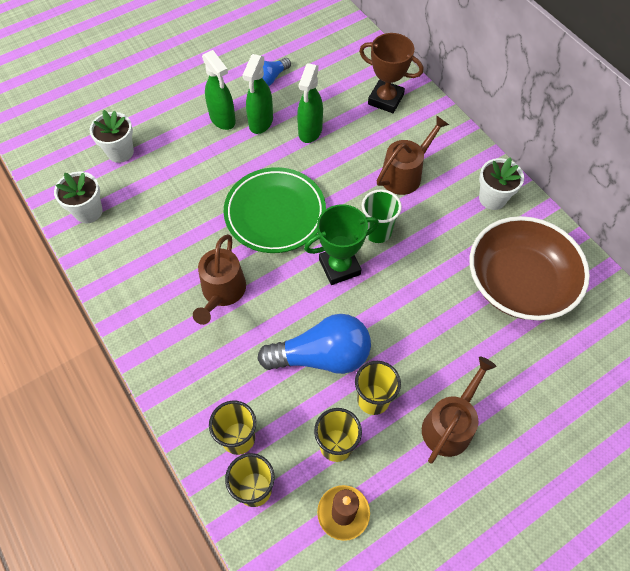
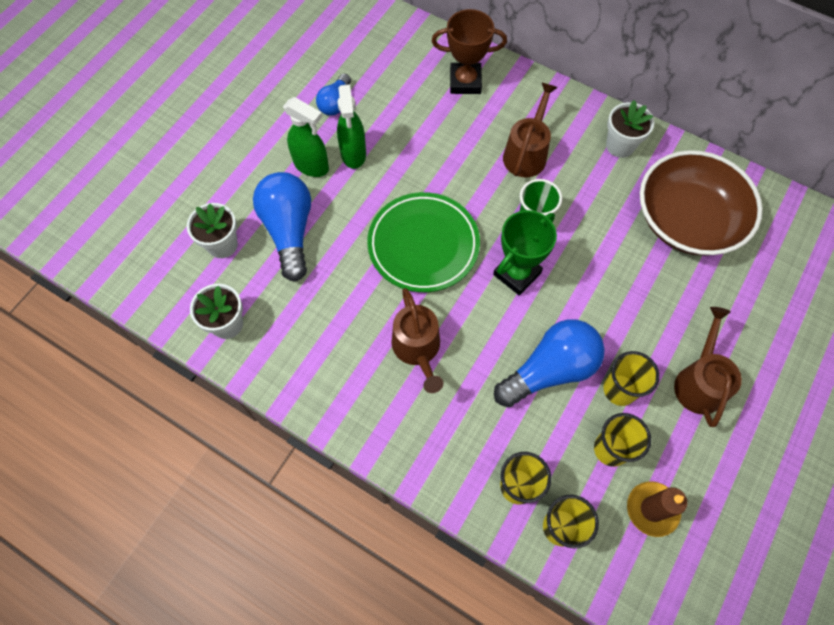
camera: 25 degrees left, 5 degrees up
green spray bottle [297,63,323,143] -> none
none -> blue light bulb [253,172,311,282]

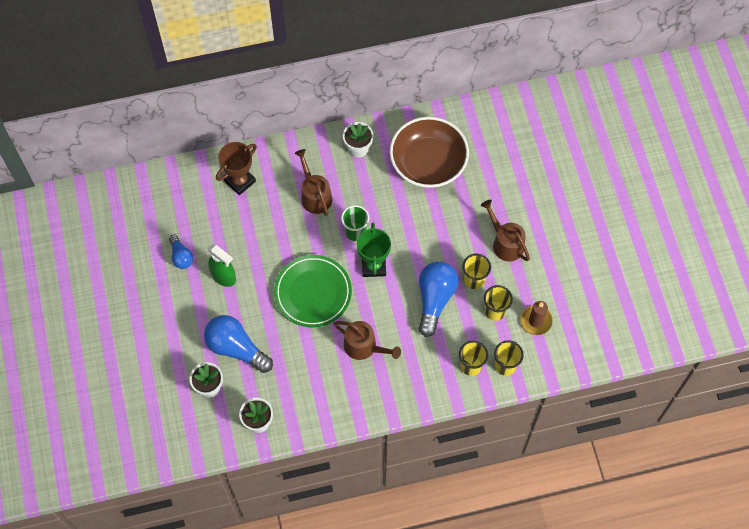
camera: 45 degrees left, 0 degrees up
green spray bottle [283,97,329,177] -> none

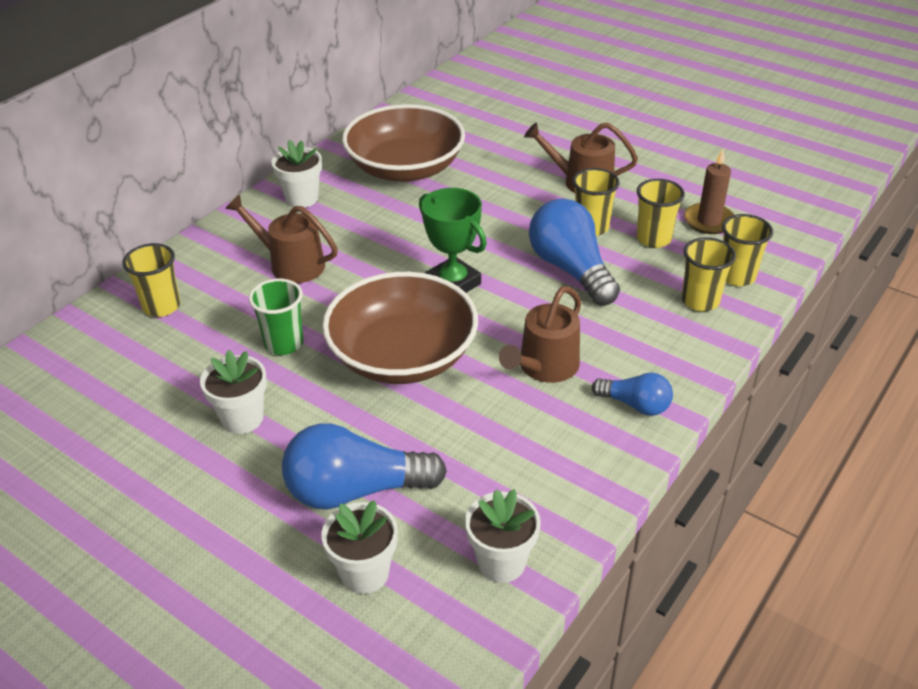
camera: 40 degrees left, 25 degrees down
blue light bulb [169,235,193,269] -> blue light bulb moved to [592,372,673,416]
green spray bottle [208,244,236,287] -> white flower pot [200,350,267,434]
brown trophy [216,142,257,195] -> yellow cup [122,243,180,317]
green plate [274,255,352,327] -> brown bowl [322,272,478,384]
brown watering can [333,321,401,360] -> brown watering can turned 135 degrees clockwise [499,286,581,383]
green cup [341,205,369,241] -> green cup moved to [249,279,304,355]

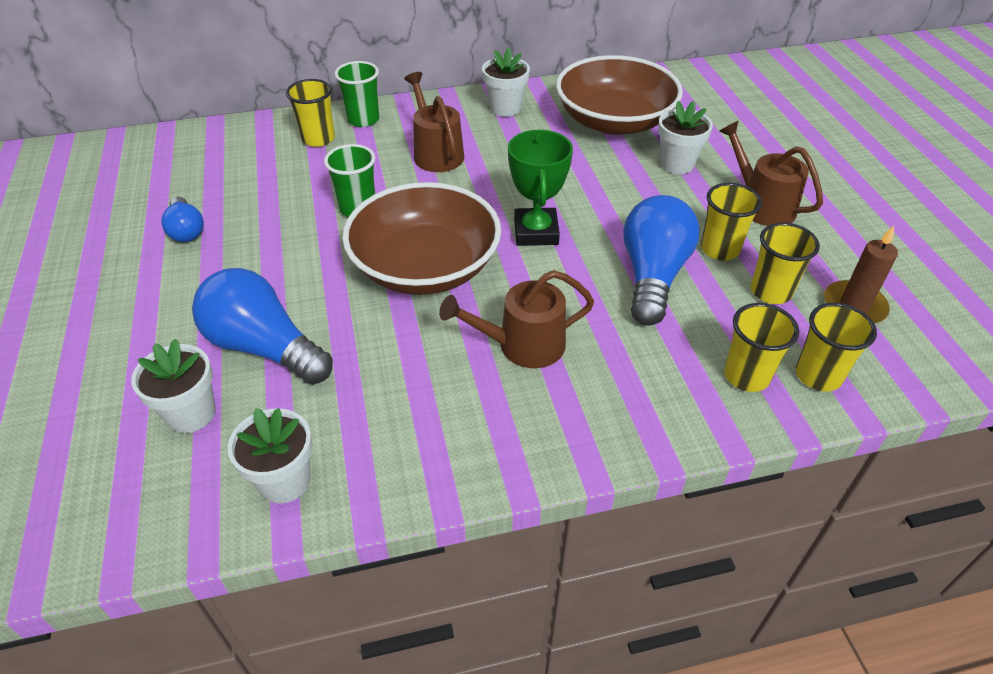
camera: 40 degrees right, 5 degrees up
white flower pot [200,350,267,434] -> white flower pot moved to [658,101,713,174]
blue light bulb [592,372,673,416] -> blue light bulb moved to [161,196,204,242]
none -> green cup [335,61,380,127]

